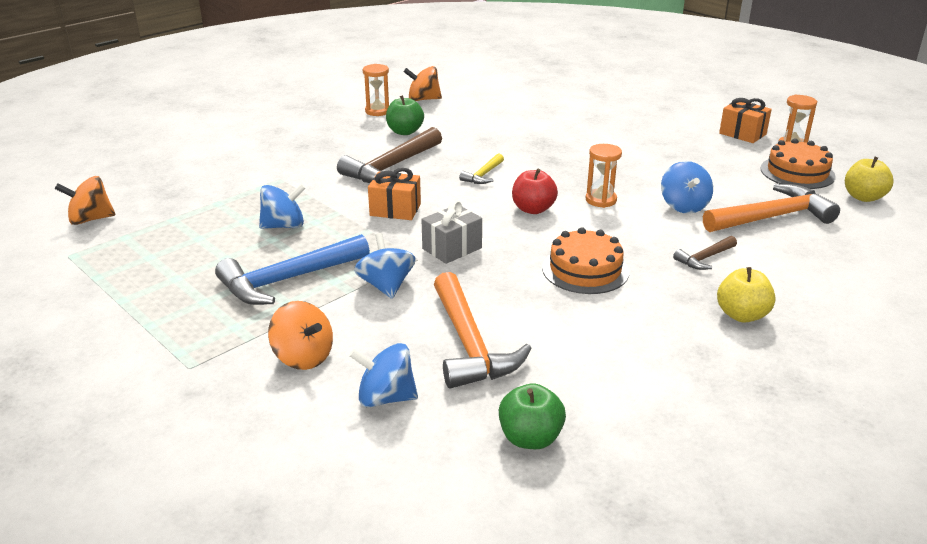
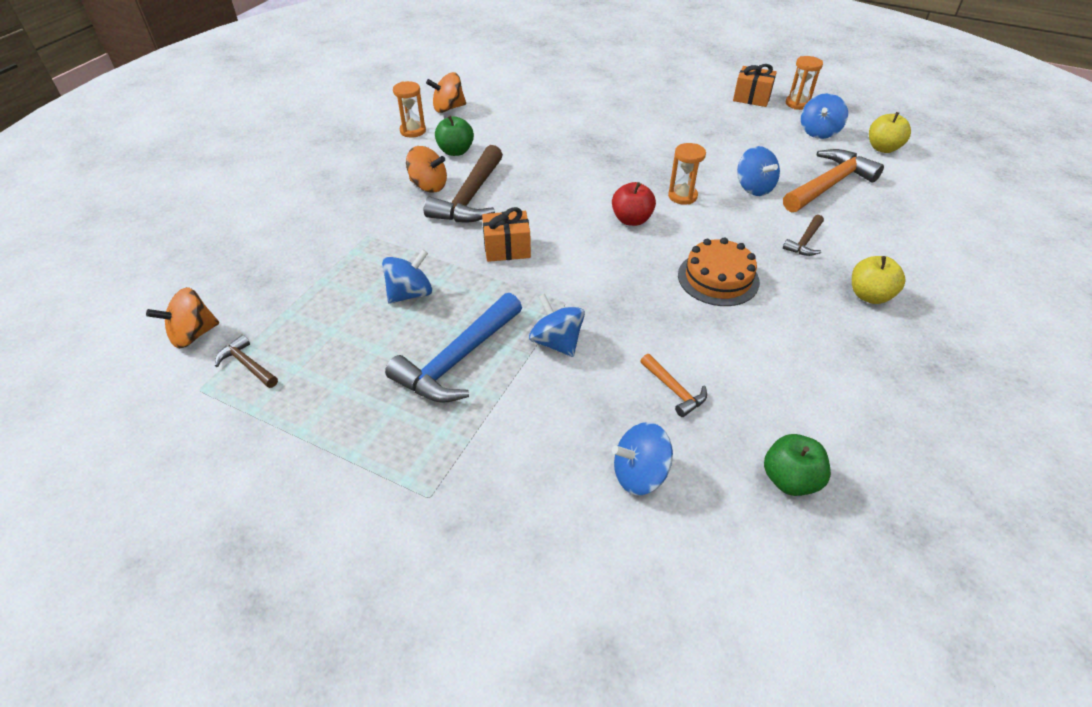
camera: 20 degrees left, 15 degrees up
orange spinning top [268,301,333,370] -> orange spinning top moved to [406,146,447,193]
grey gift [421,200,482,264] -> none
orange hammer [434,272,532,389] -> orange hammer [640,354,707,417], size x0.50
yellow hammer [459,153,504,184] -> none
orange cake [760,138,836,189] -> blue spinning top [801,93,848,139]
none -> brown hammer [215,335,278,388]

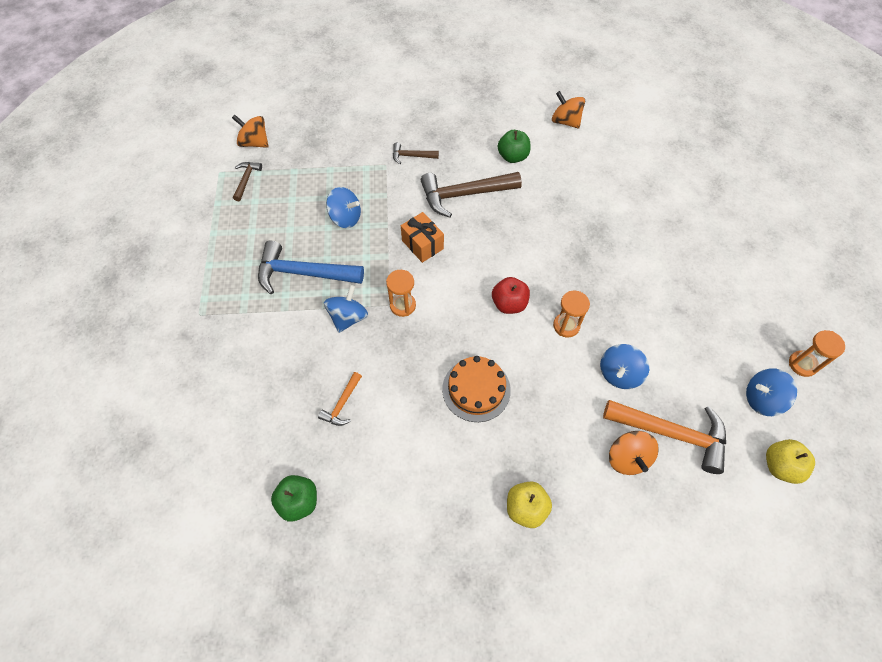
camera: 60 degrees right, 15 degrees up
orange hourglass [393,81,426,138] -> orange hourglass moved to [386,270,416,317]
orange spinning top [406,146,447,193] -> orange spinning top moved to [609,431,659,475]
blue spinning top [612,422,673,495] -> none
orange gift [733,64,777,107] -> none
brown hammer [783,215,824,256] -> brown hammer moved to [393,142,439,164]

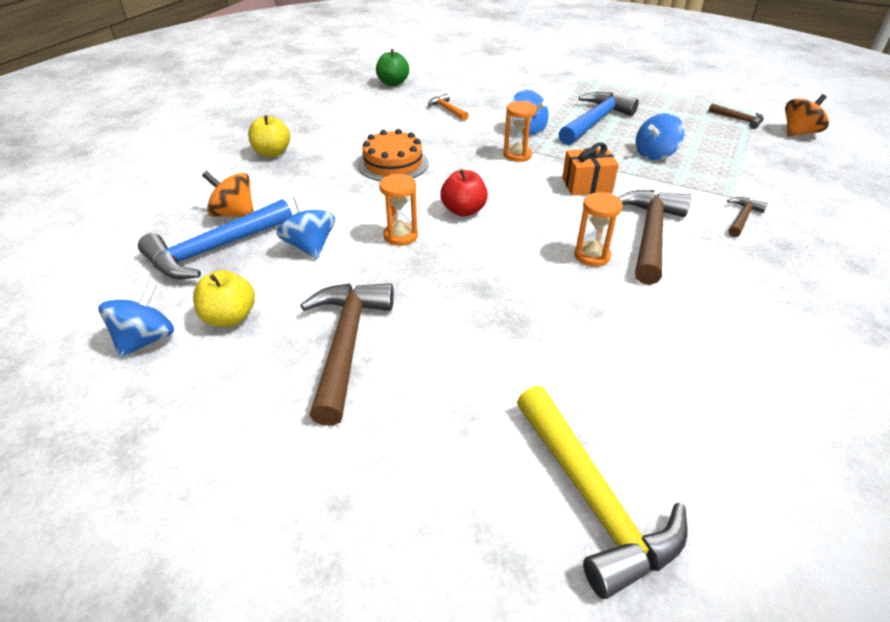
camera: 120 degrees right, 20 degrees down
green apple [498,130,531,163] -> none
orange spinning top [552,91,585,129] -> none
orange hammer [603,400,726,474] -> blue hammer [138,199,292,279]
yellow apple [766,439,815,484] -> yellow apple moved to [193,270,255,327]
orange hourglass [789,330,845,377] -> orange hourglass moved to [574,192,623,267]
none -> brown hammer [300,283,394,426]
none -> yellow hammer [517,386,688,599]

